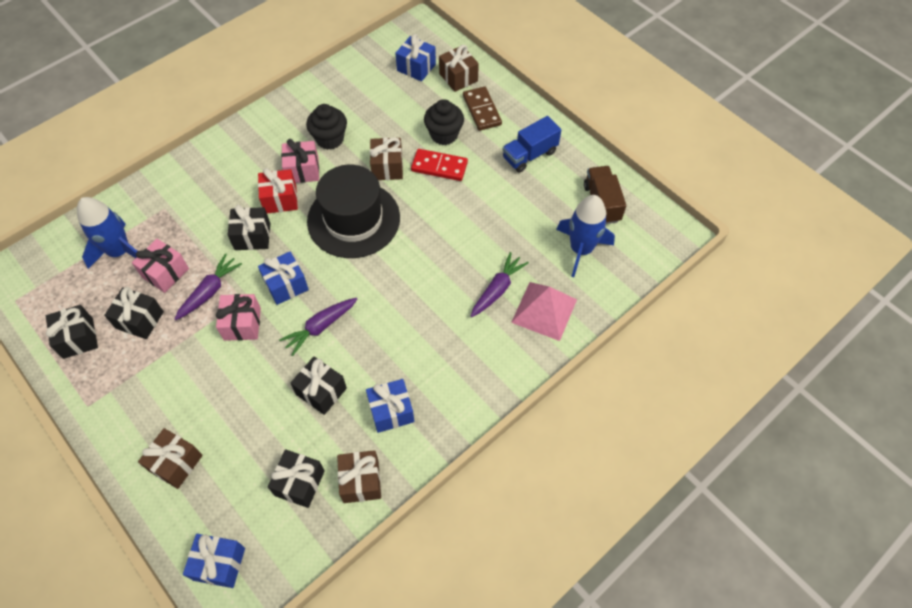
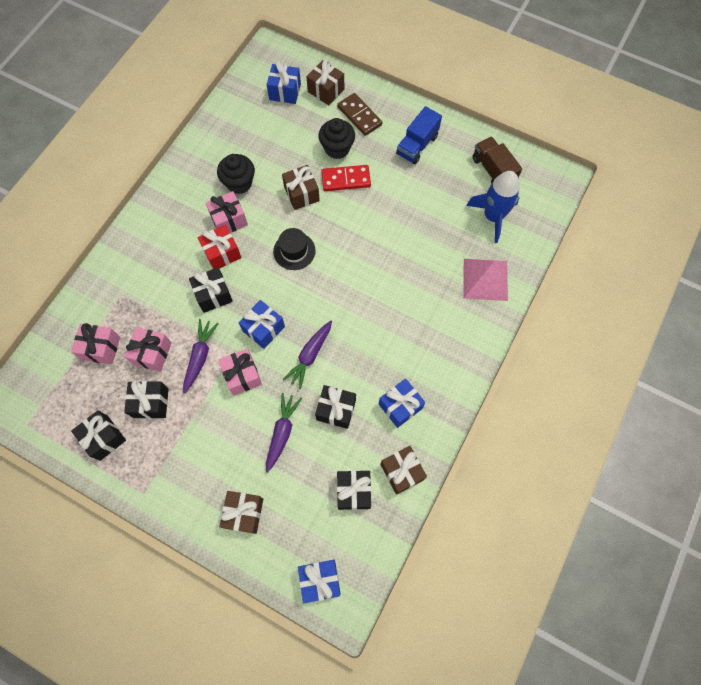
camera: 20 degrees left, 10 degrees up
blue rocket [77,197,137,269] -> pink gift [71,323,120,364]
black hat [307,165,400,258] -> black hat [273,228,316,270], size x0.50
purple carrot [471,252,529,317] -> purple carrot moved to [266,393,302,473]

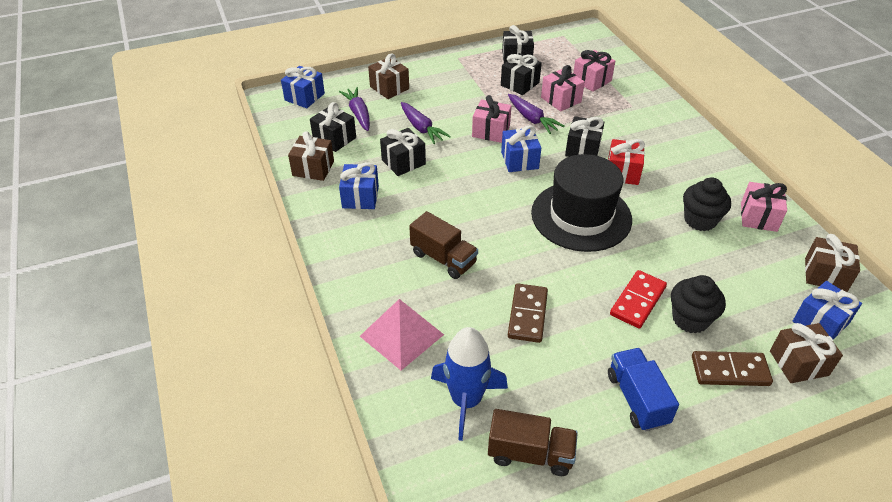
camera: 130 degrees right, 25 degrees down
pink gift [206,191,248,233] -> pink gift moved to [741,182,787,232]
black hat [273,228,316,270] -> black hat [531,154,632,252], size x1.98
brown gift [282,165,320,210] -> brown gift moved to [805,234,860,292]
purple carrot [283,321,332,389] -> purple carrot moved to [339,87,370,131]
none -> brown truck [409,211,478,279]
none -> brown domino [508,283,548,343]

